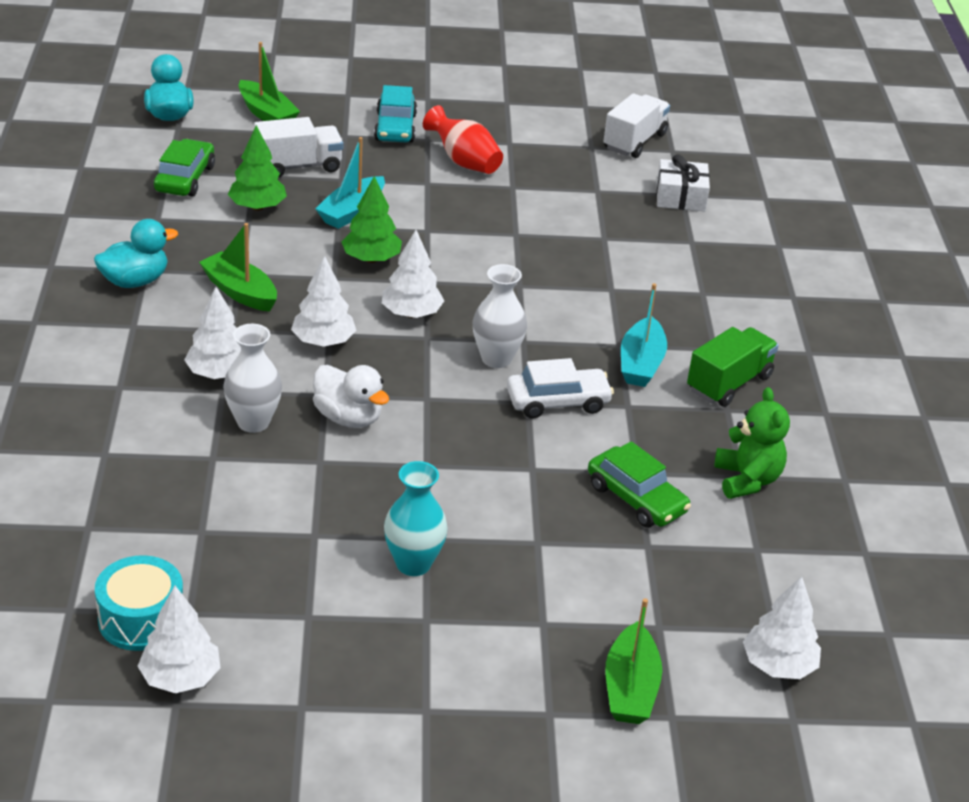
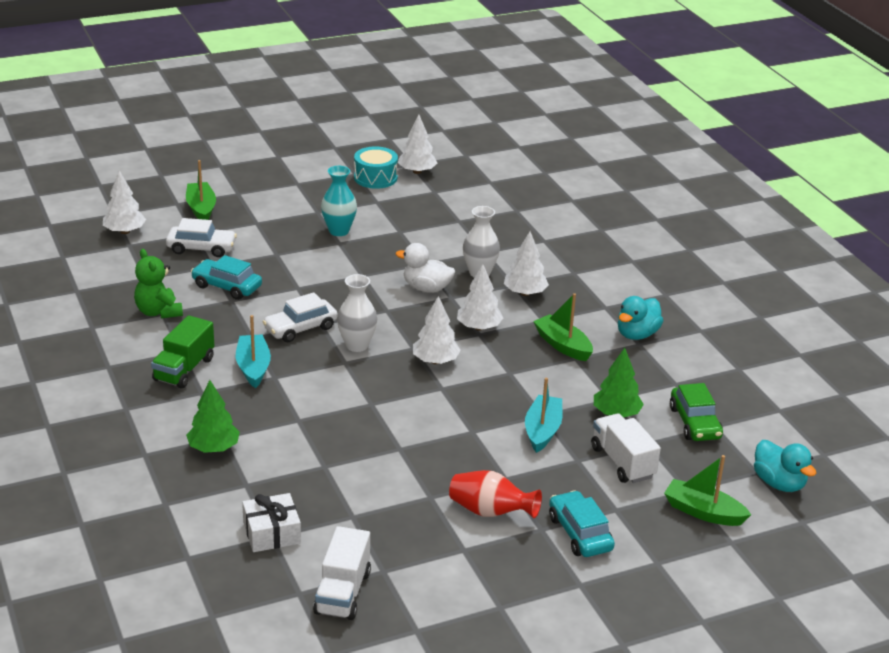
camera: 160 degrees right, 5 degrees down
turquoise drum [95,555,183,651] -> turquoise drum moved to [354,146,398,189]
green boat [199,223,277,312] -> green boat turned 150 degrees counterclockwise [533,293,593,361]
white truck [254,117,344,178] -> white truck turned 105 degrees clockwise [591,414,661,483]
green tree [342,176,402,263] -> green tree moved to [186,380,240,453]
green car [588,441,691,528] -> turquoise car [191,255,262,300]
none -> white car [166,218,237,257]

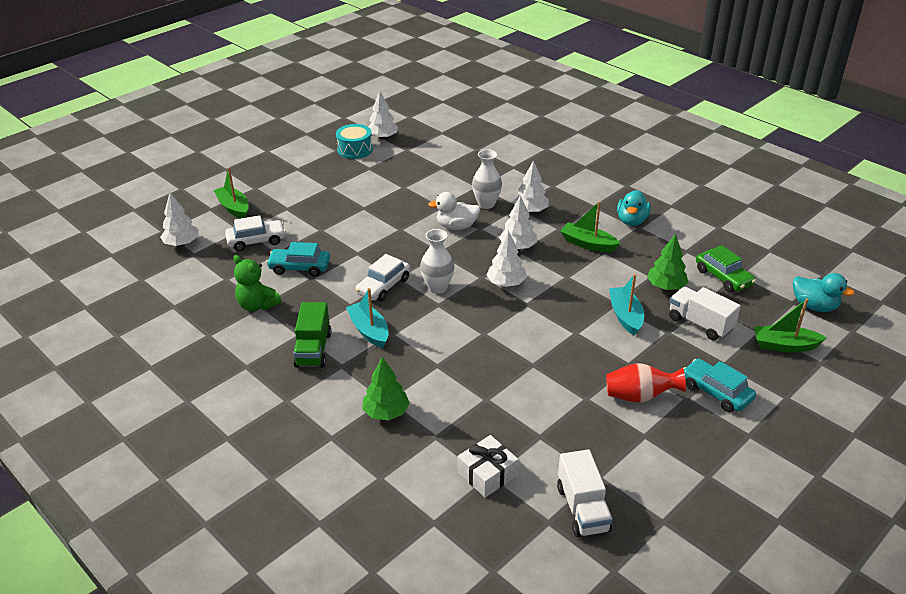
camera: 20 degrees left, 5 degrees up
turquoise vase [321,166,357,236] -> none

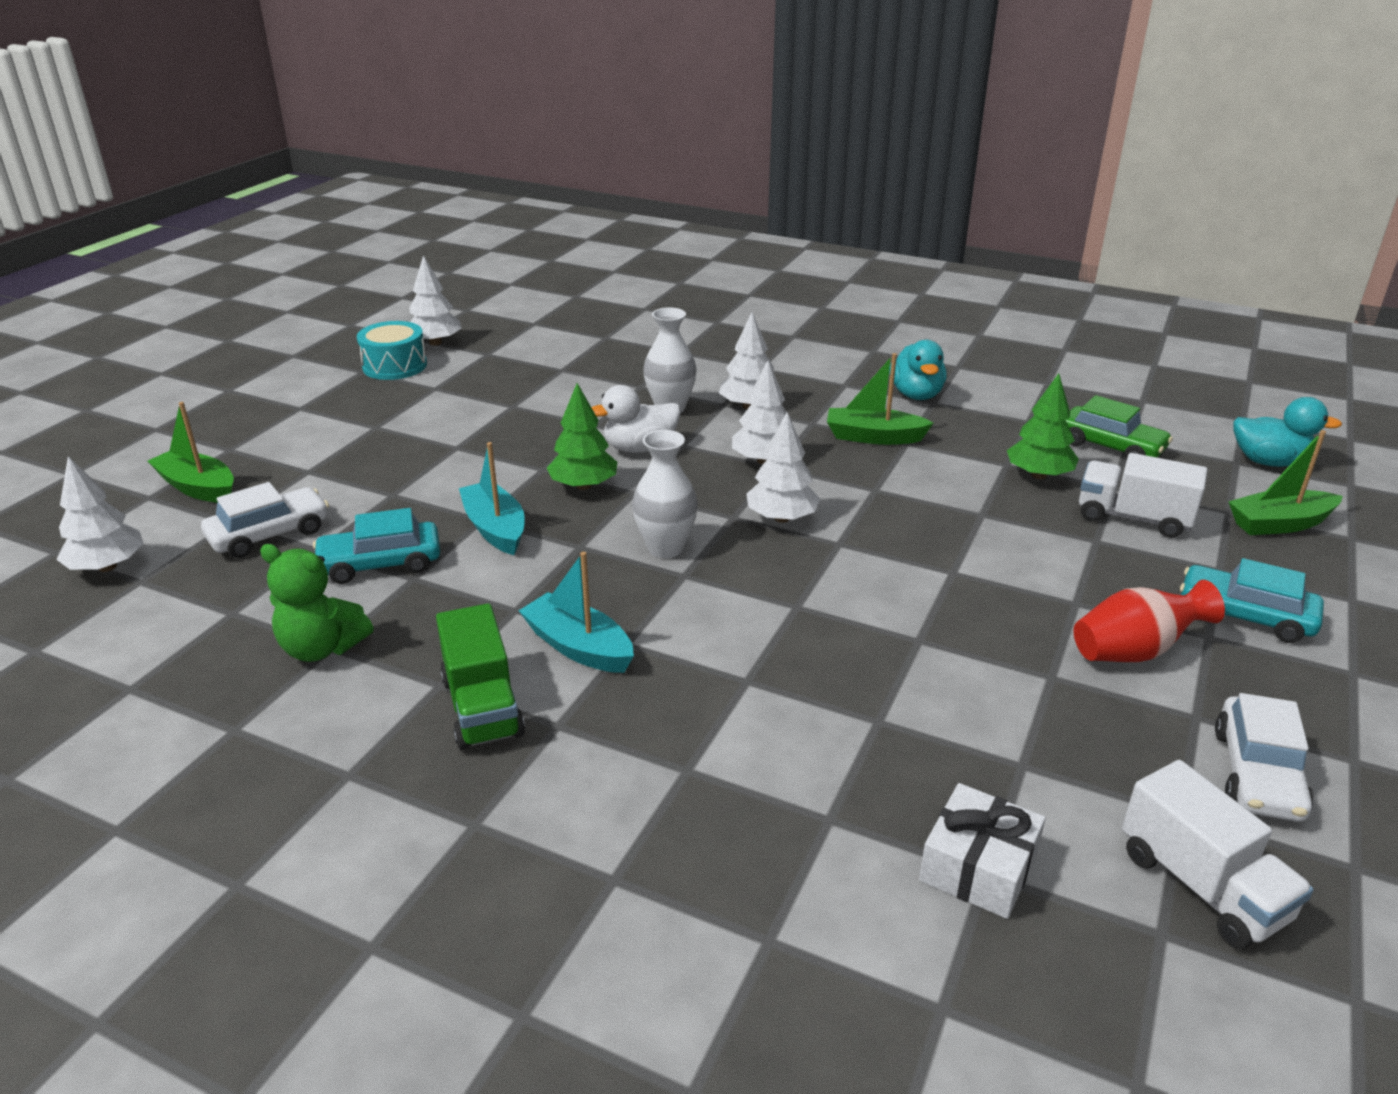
camera: 20 degrees left, 5 degrees down
white car [355,254,410,301] -> white car moved to [1215,693,1314,822]
green tree [362,357,410,421] -> green tree moved to [547,383,618,490]
turquoise boat [609,274,644,336] -> turquoise boat moved to [459,442,525,555]

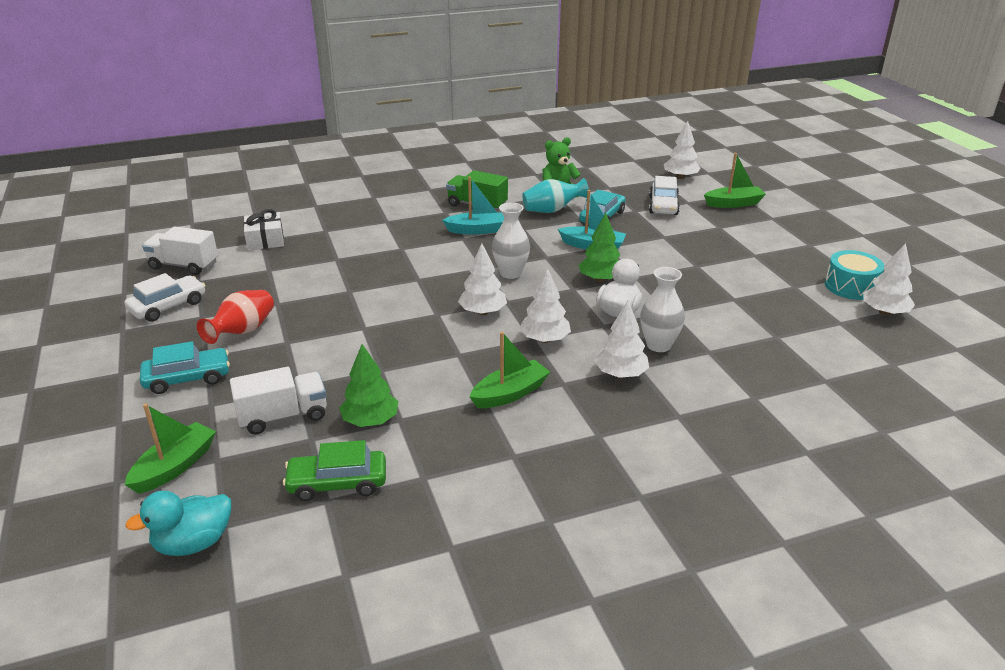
camera: 135 degrees right, 0 degrees up
turquoise duck [889,340,947,400] -> none
white car [1215,693,1314,822] -> white car turned 75 degrees clockwise [124,273,206,322]
none -> turquoise vase [522,178,589,213]

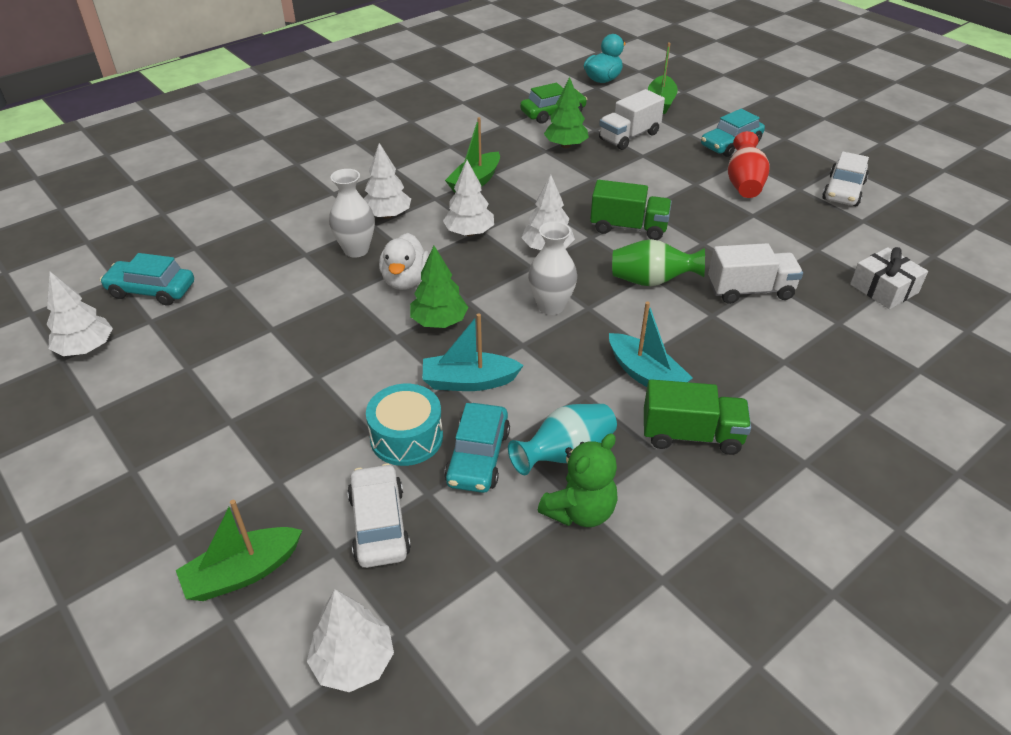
camera: 160 degrees right, 10 degrees up
white truck [142,226,218,275] -> white truck moved to [708,243,803,304]
turquoise boat [442,177,504,234] -> turquoise boat turned 105 degrees counterclockwise [609,302,693,387]
turquoise drum [825,250,884,300] -> turquoise drum moved to [366,384,443,466]
none -> turquoise car [100,253,194,306]
none -> green truck [590,180,672,240]
none -> green vase [612,239,705,286]

